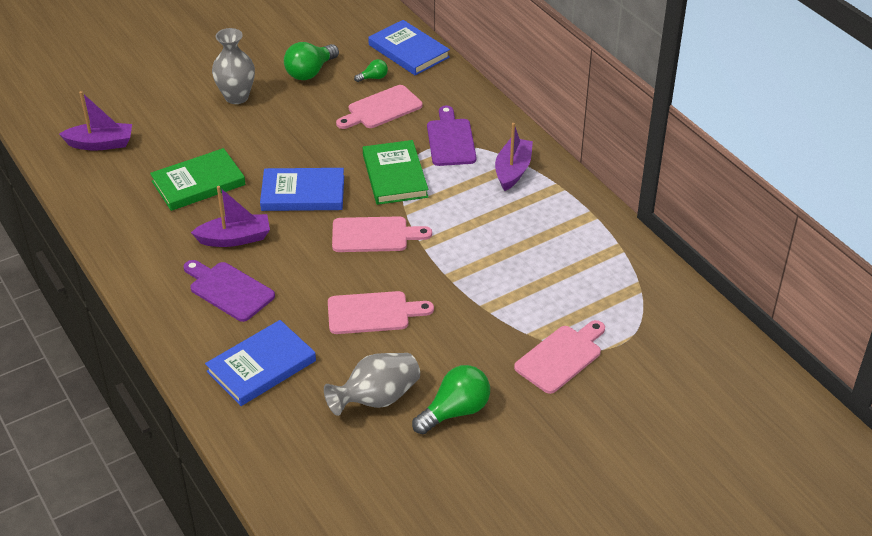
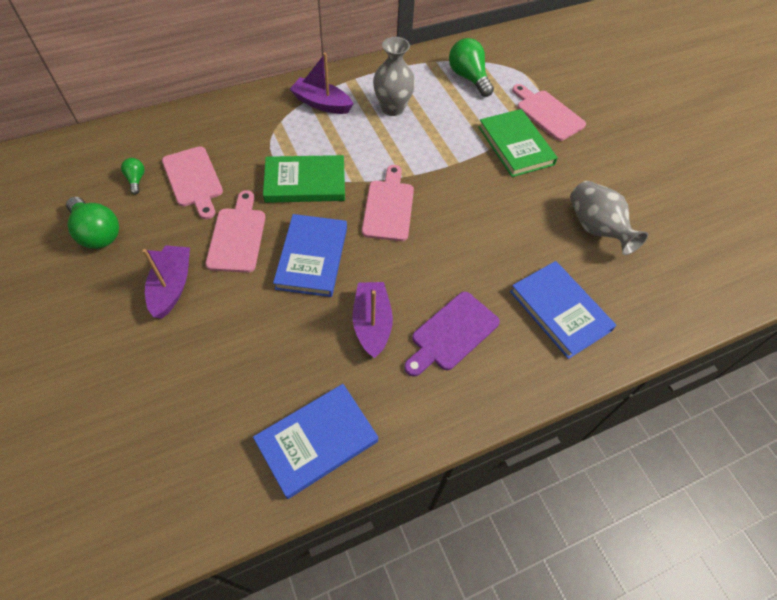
camera: 85 degrees left, 15 degrees up
purple boat [59,91,132,151] -> purple boat moved to [142,245,190,319]
green book [150,148,246,211] -> green book moved to [478,109,558,177]
grey vase [212,28,255,104] -> grey vase moved to [373,37,415,116]
pink cutting board [328,291,434,334] -> pink cutting board moved to [206,190,265,273]
blue book [368,20,450,76] -> blue book moved to [253,384,378,499]
green light bulb [412,365,490,434] -> green light bulb moved to [449,38,494,97]
purple cutting board [427,106,476,166] -> none

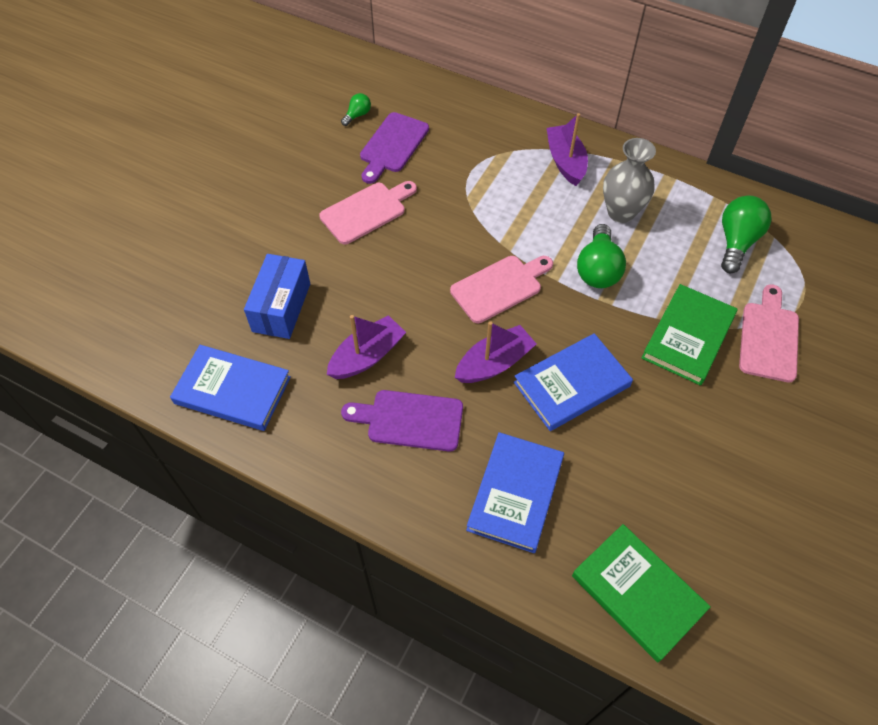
camera: 55 degrees right, 0 degrees up
green light bulb [66,197,119,249] -> green light bulb moved to [577,224,626,288]
purple boat [142,245,190,319] -> purple boat moved to [454,321,536,383]
pink cutting board [162,146,223,219] -> purple cutting board [360,112,429,184]
green book [263,155,345,203] -> green book moved to [572,524,711,662]
blue book [273,214,347,297] -> blue book moved to [514,333,633,431]
grey vase [570,181,648,255] -> none
none -> blue box [244,254,310,339]

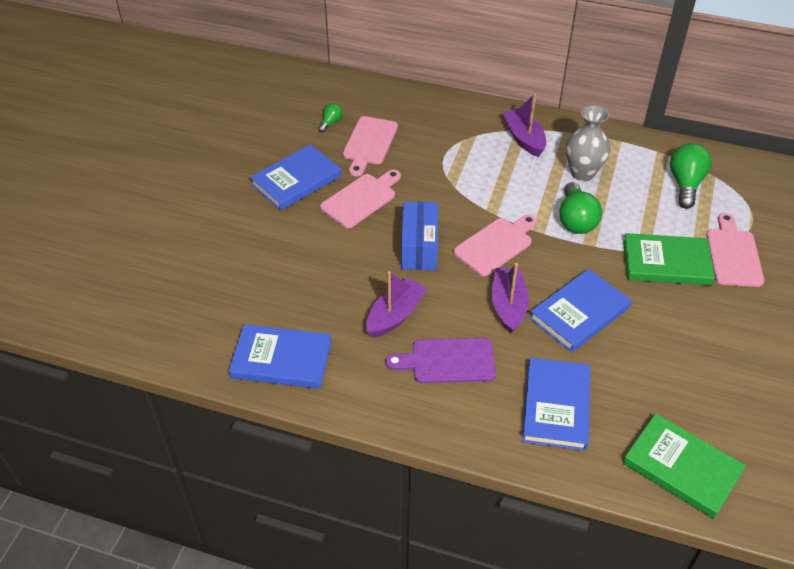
camera: 10 degrees left, 10 degrees down
blue box [244,254,310,339] -> blue box moved to [401,202,438,270]
purple cutting board [360,112,429,184] -> pink cutting board [343,116,398,176]
purple boat [454,321,536,383] -> purple boat turned 45 degrees counterclockwise [492,263,529,334]
green book [642,284,738,386] -> green book turned 75 degrees clockwise [623,233,715,286]
none -> blue book [250,144,341,211]

